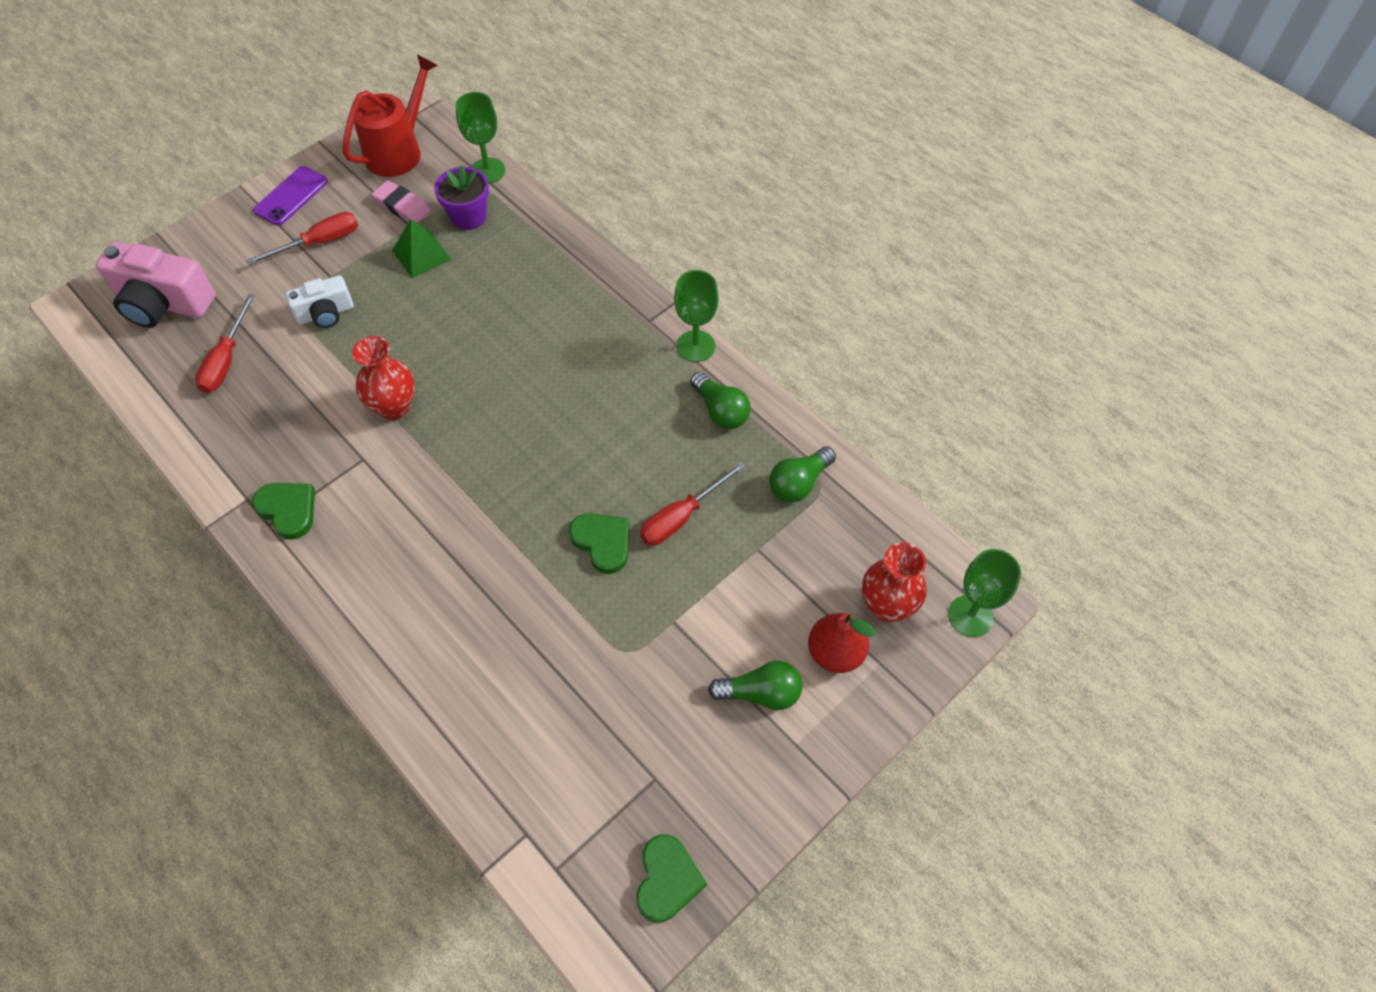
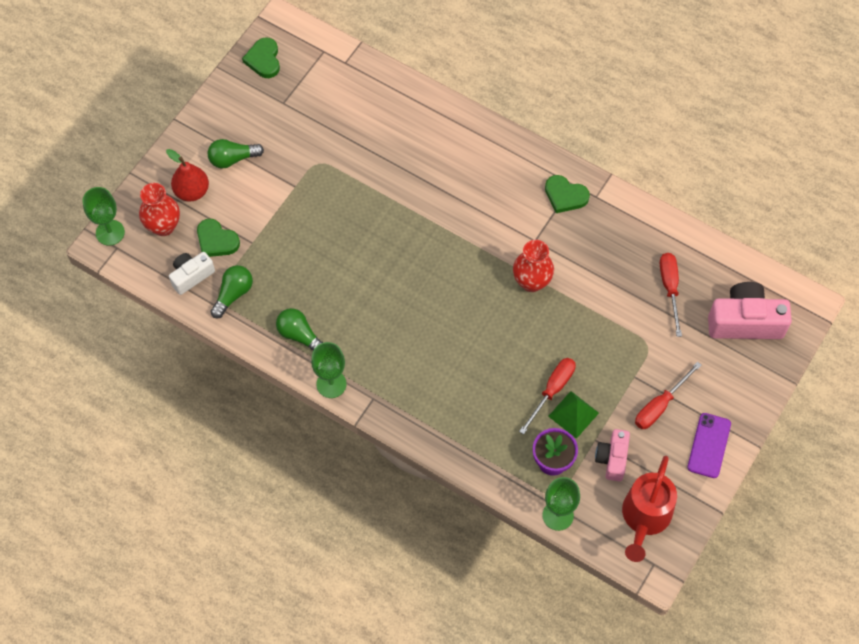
camera: 165 degrees right, 5 degrees up
white camera [285,275,354,328] -> white camera moved to [169,252,215,295]
pink eraser [372,180,431,223] -> pink camera [595,429,630,481]
green heart [569,513,629,574] -> green heart moved to [197,219,240,257]
red screwdriver [640,462,746,545] -> red screwdriver moved to [519,358,576,435]

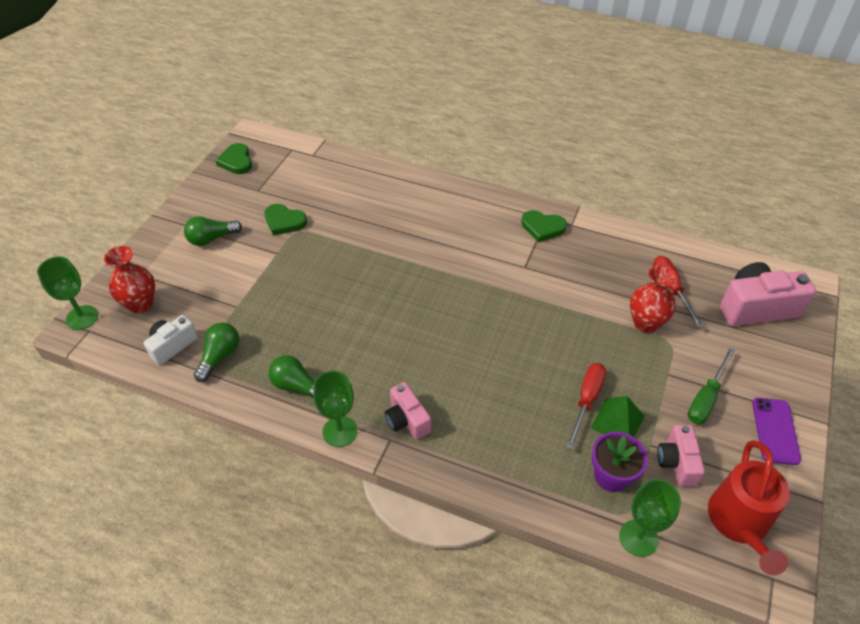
camera: 10 degrees left, 15 degrees down
red pear [166,149,209,202] -> none
green heart [197,219,240,257] -> green heart moved to [264,204,307,236]
red vase [513,240,554,292] -> red vase moved to [630,265,678,333]
red screwdriver [635,362,701,429] -> green screwdriver [688,348,735,424]
none -> pink camera [385,382,431,440]

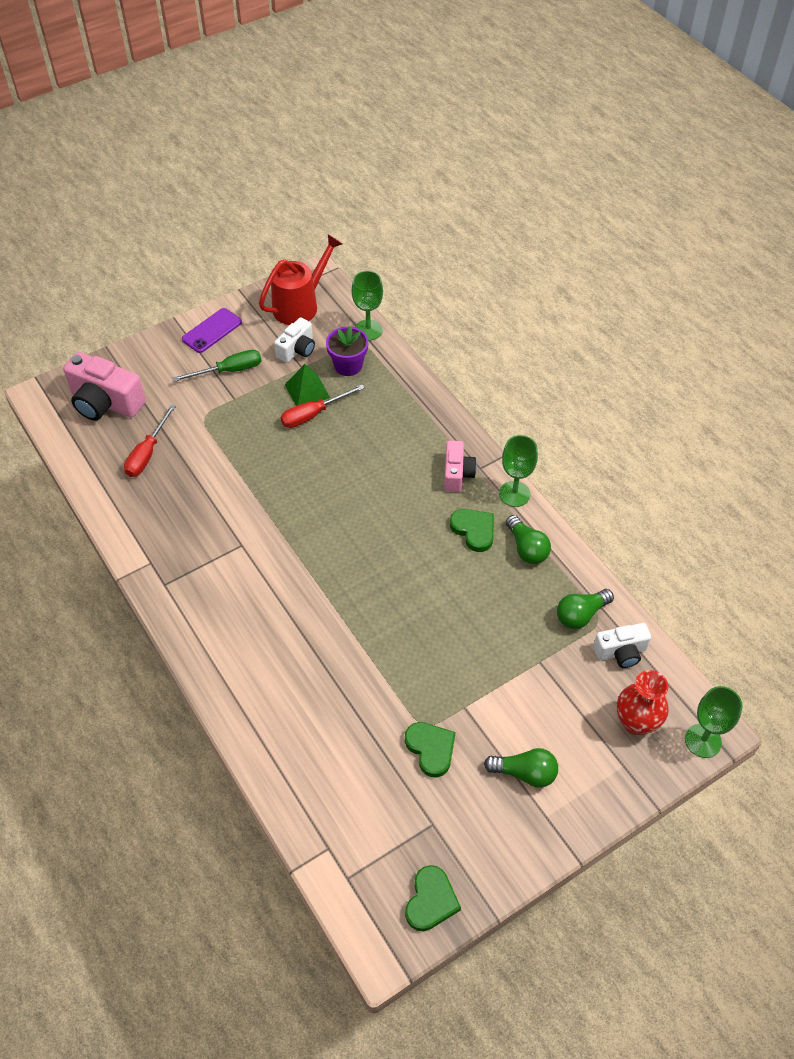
camera: 145 degrees left, 5 degrees up
green heart [521,210,567,242] -> green heart moved to [450,509,494,552]
red vase [630,265,678,333] -> none
pink camera [657,425,705,486] -> white camera [274,317,315,363]

